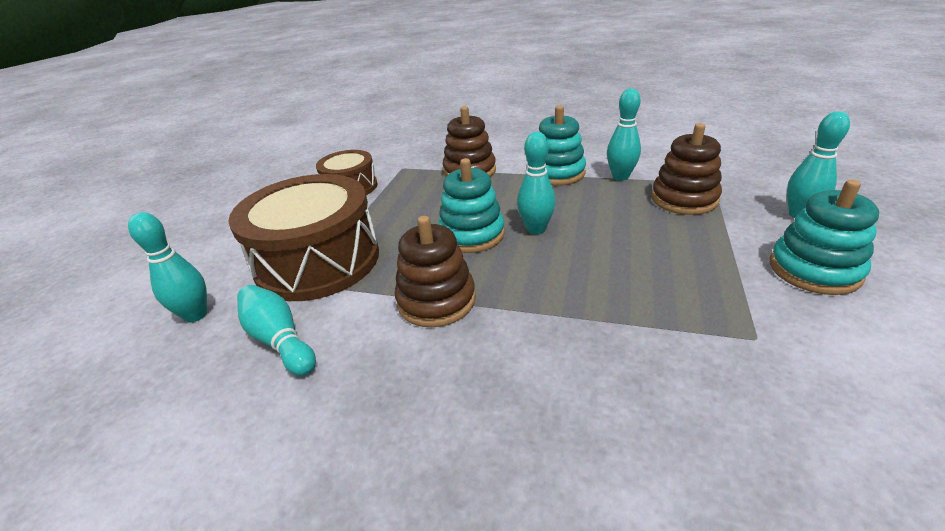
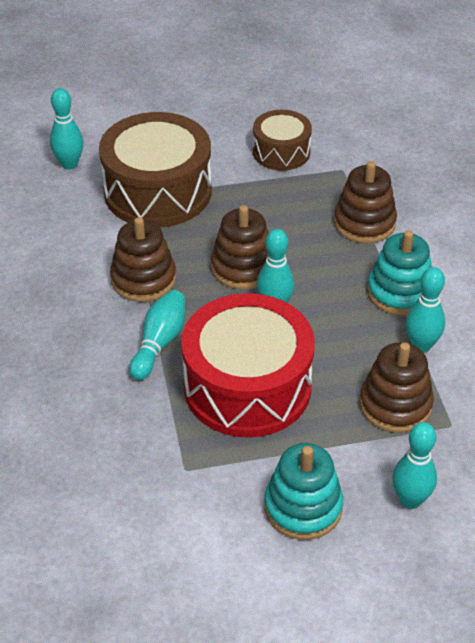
camera: 60 degrees right, 10 degrees up
turquoise bowling pin [237,285,316,376] -> turquoise bowling pin moved to [129,290,185,380]
turquoise stacking toy [438,158,505,253] -> brown stacking toy [211,205,269,289]
none -> red drum [181,293,315,438]

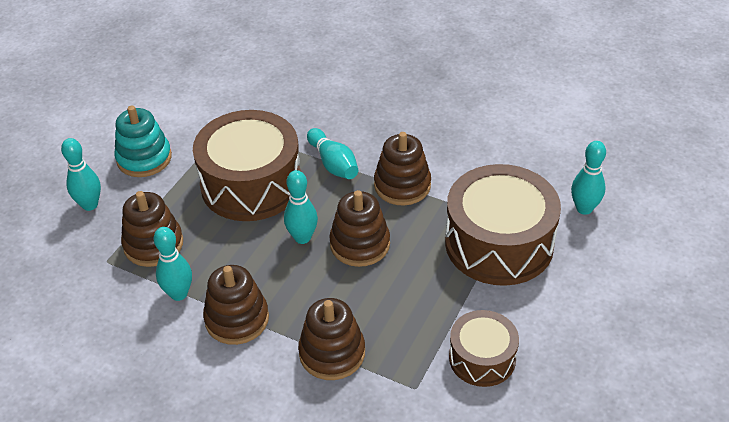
camera: 130 degrees right, 0 degrees up
red drum [181,293,315,438] -> brown drum [193,110,301,221]
turquoise stacking toy [367,230,432,316] -> brown stacking toy [203,265,269,345]

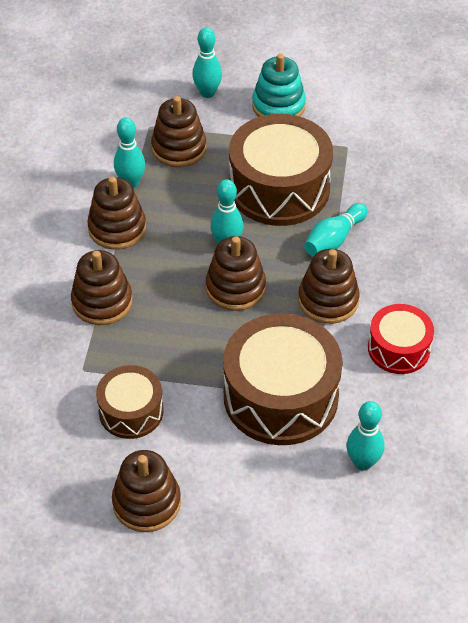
camera: 70 degrees right, 5 degrees up
none -> brown stacking toy [112,450,181,532]
none -> red drum [368,304,434,374]

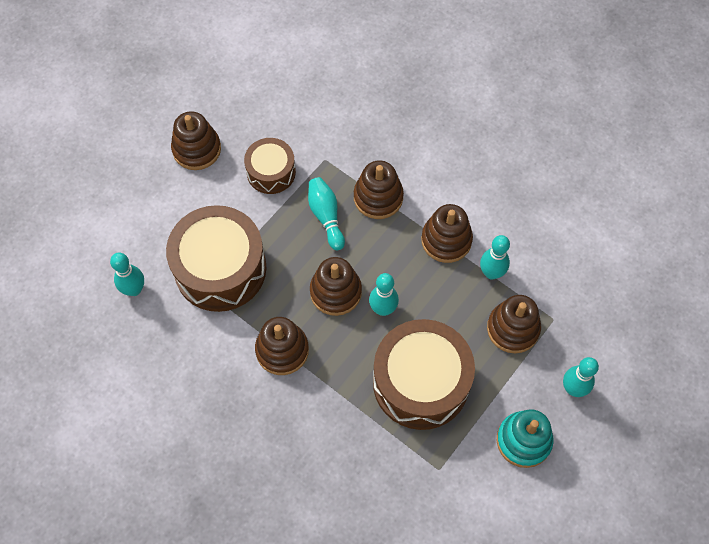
camera: 120 degrees right, 15 degrees up
turquoise bowling pin [304,203,368,256] -> turquoise bowling pin moved to [308,177,345,250]
red drum [368,304,434,374] -> none

